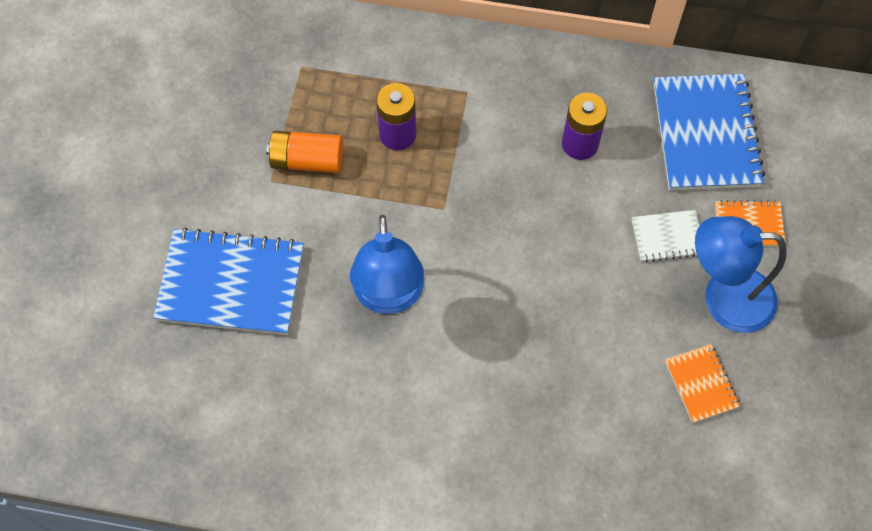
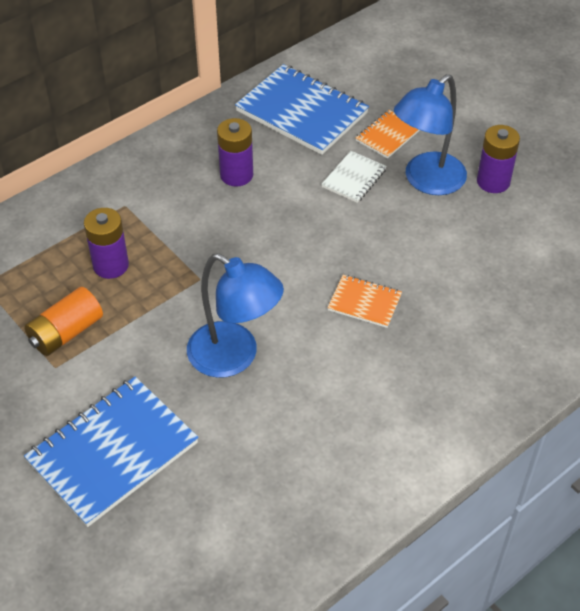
camera: 50 degrees left, 15 degrees down
orange notebook [665,344,740,423] -> orange notebook moved to [328,275,402,328]
none -> purple battery [477,125,520,193]

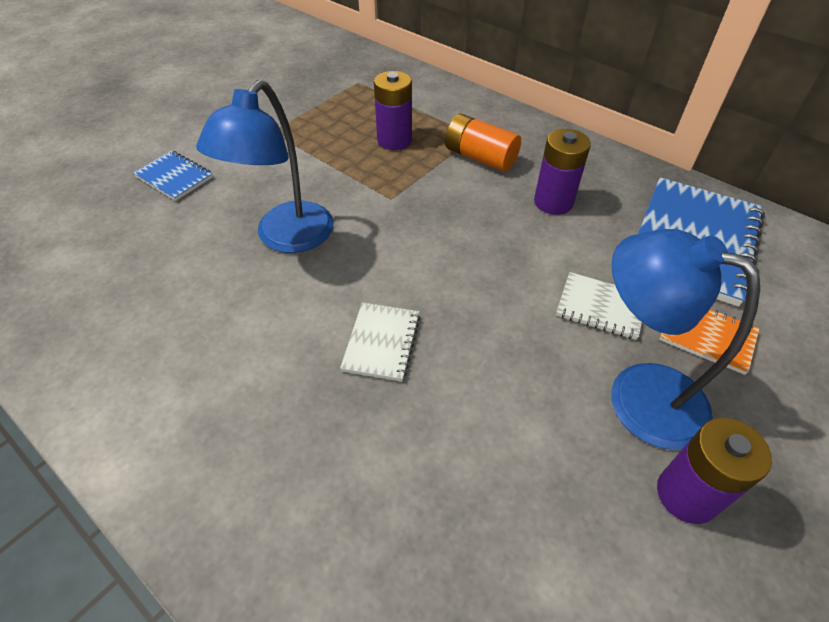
camera: 80 degrees right, 0 degrees up
orange battery [24,287,103,356] -> orange battery moved to [445,114,521,172]
blue notebook [24,377,199,527] -> blue notebook [133,150,213,201], size x0.50
orange notebook [328,275,402,328] -> white notebook [340,302,420,382]

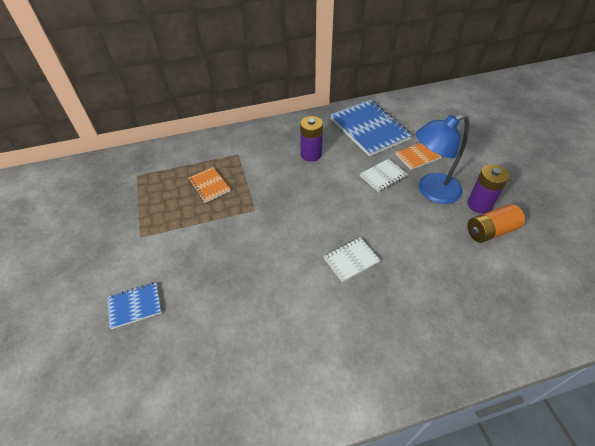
camera: 55 degrees left, 0 degrees up
blue lamp [196,80,334,253] -> none
white notebook [340,302,420,382] -> white notebook turned 75 degrees counterclockwise [324,237,380,282]
purple battery [374,71,412,150] -> orange notebook [188,167,230,203]
orange battery [445,114,521,172] -> orange battery moved to [467,204,525,243]

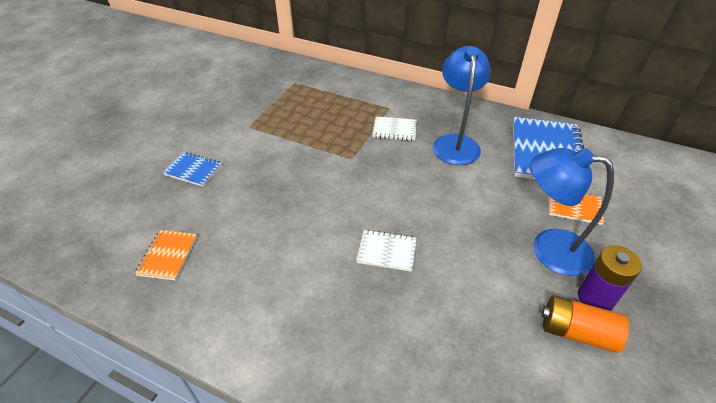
camera: 40 degrees right, 5 degrees down
orange notebook [188,167,230,203] -> orange notebook moved to [135,230,197,281]
purple battery [300,116,323,162] -> blue lamp [433,46,491,165]
white notebook [360,159,408,192] -> white notebook moved to [372,116,417,141]

